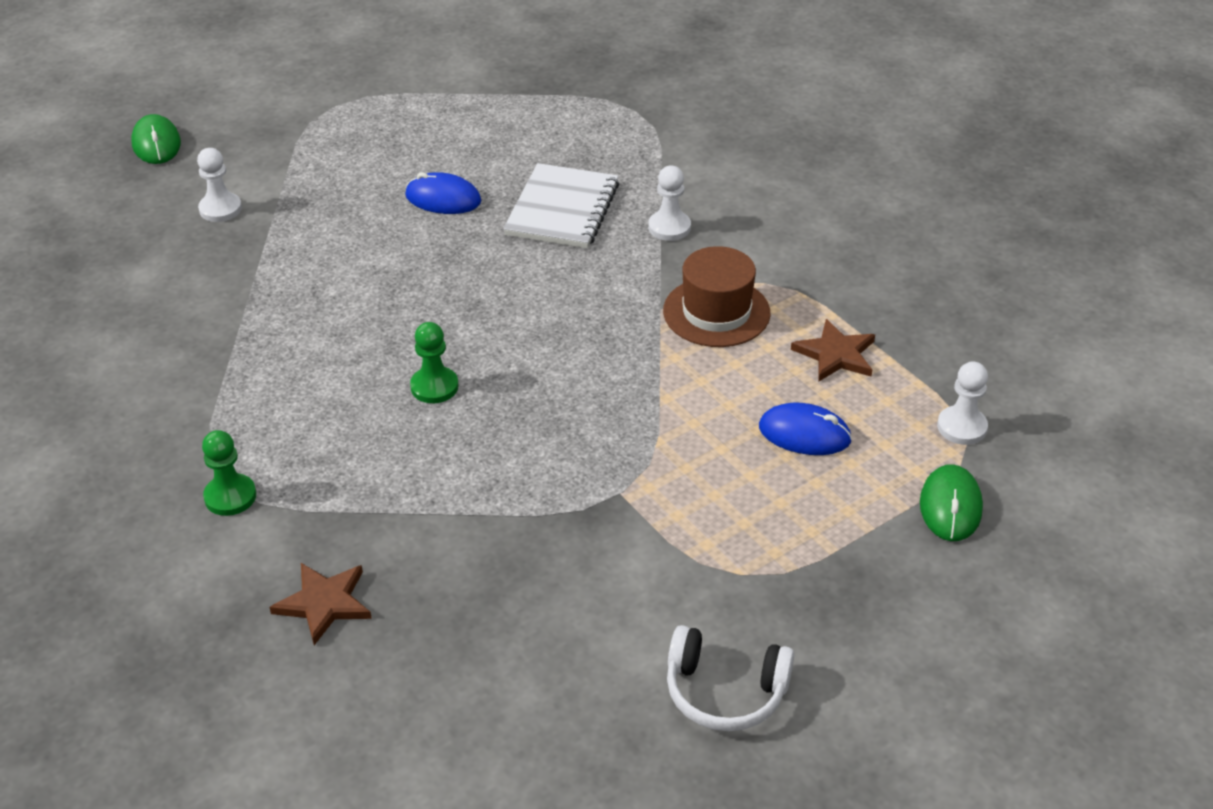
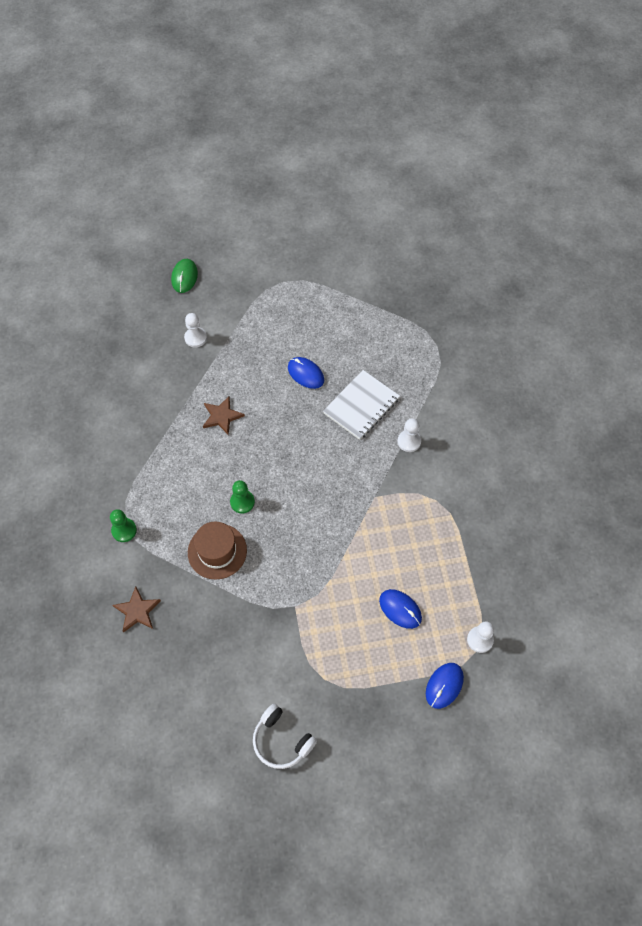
camera: 25 degrees right, 20 degrees up
brown hat [663,246,771,347] -> brown hat moved to [188,522,247,580]
brown star [791,319,875,381] -> brown star moved to [203,396,245,435]
green mouse [920,464,983,541] -> blue mouse [426,663,464,709]

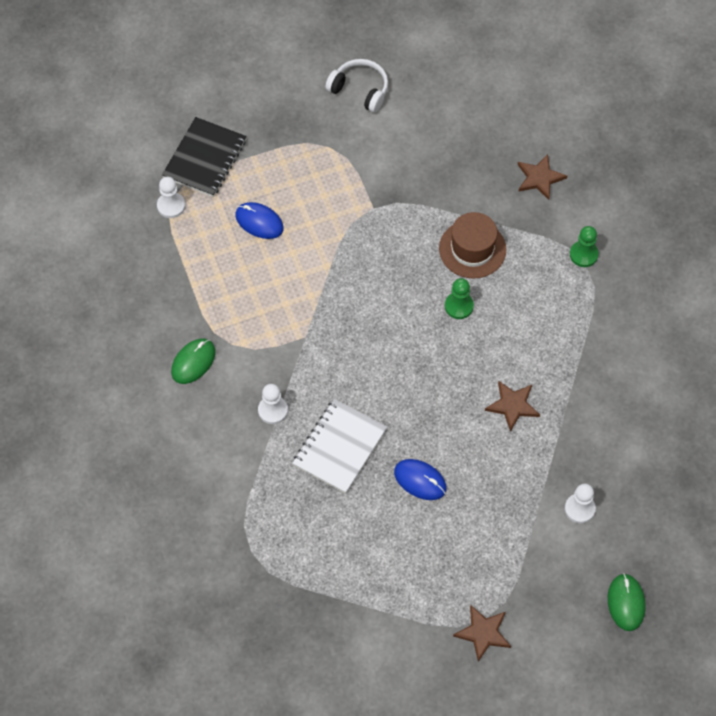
camera: 170 degrees right, 0 degrees up
blue mouse [426,663,464,709] -> black notebook [162,117,246,197]
none -> green mouse [171,338,216,384]
none -> brown star [453,605,511,662]

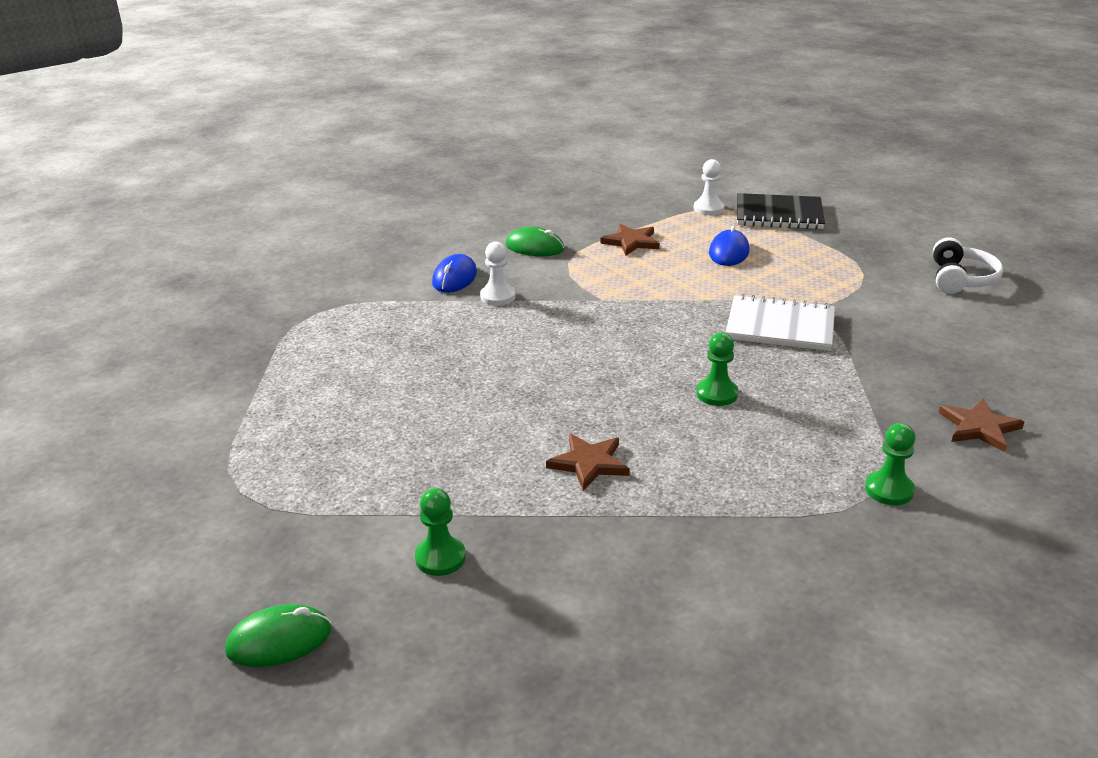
camera: 75 degrees right, 30 degrees down
white notebook [292,399,387,494] -> white notebook moved to [725,294,835,351]
blue mouse [394,459,447,500] -> blue mouse moved to [432,254,477,293]
brown hat [439,212,506,278] -> none
brown star [453,605,511,662] -> brown star moved to [600,224,660,256]
white pawn [565,484,596,523] -> green pawn [415,488,466,576]

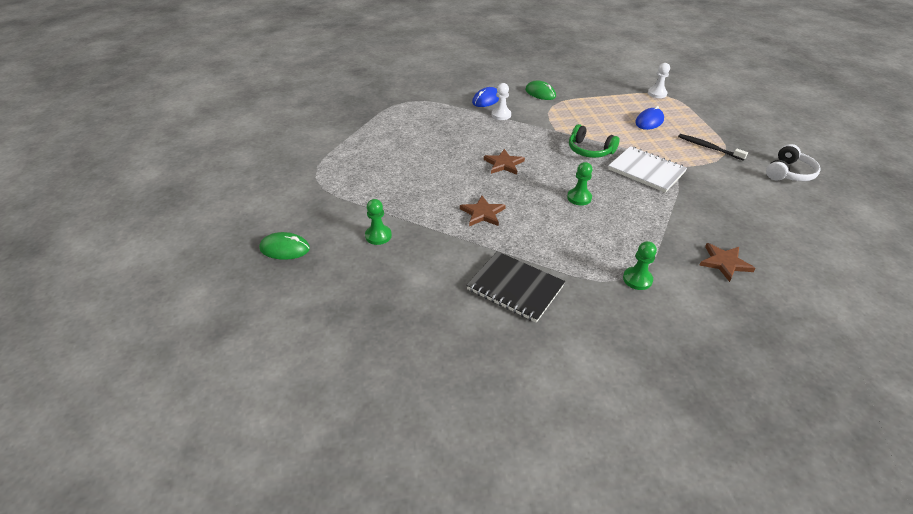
camera: 25 degrees right, 10 degrees up
brown star [600,224,660,256] -> brown star moved to [484,149,525,175]
black notebook [737,193,825,229] -> black notebook moved to [466,251,565,323]
none -> green headphones [569,124,620,158]
none -> black toothbrush [678,134,748,161]

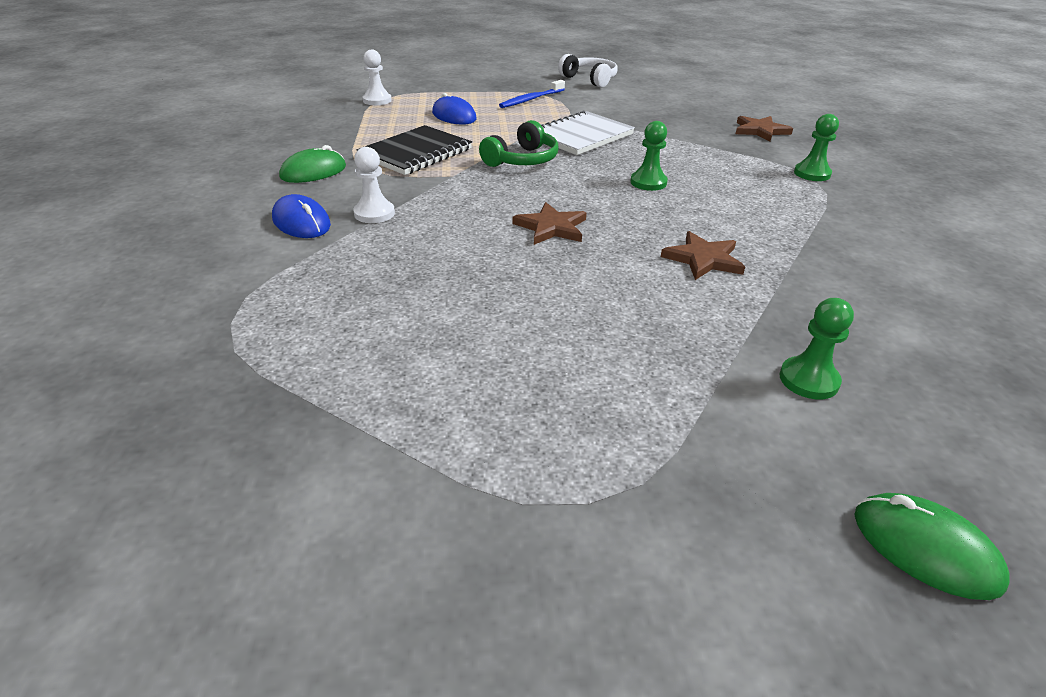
camera: 85 degrees left, 5 degrees down
green mouse [259,232,310,260] -> green mouse turned 60 degrees counterclockwise [854,493,1010,600]
black notebook [466,251,565,323] -> black notebook moved to [357,125,472,175]
black toothbrush [678,134,748,161] -> blue toothbrush [499,80,565,108]

